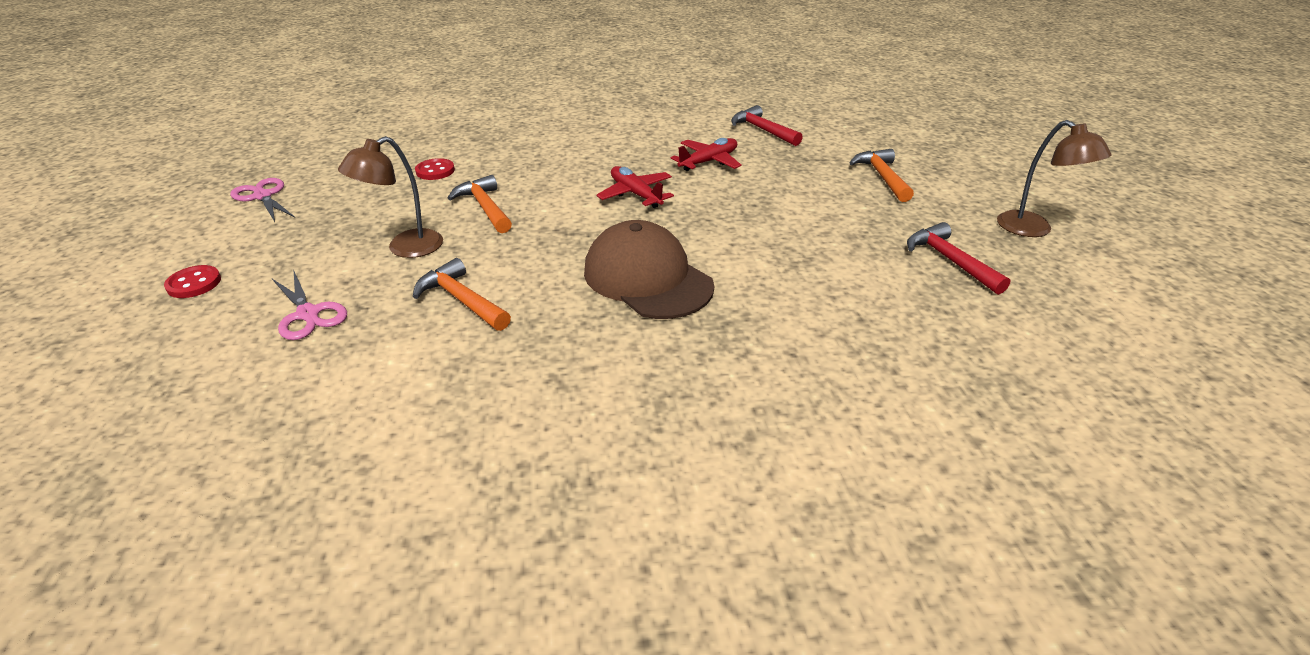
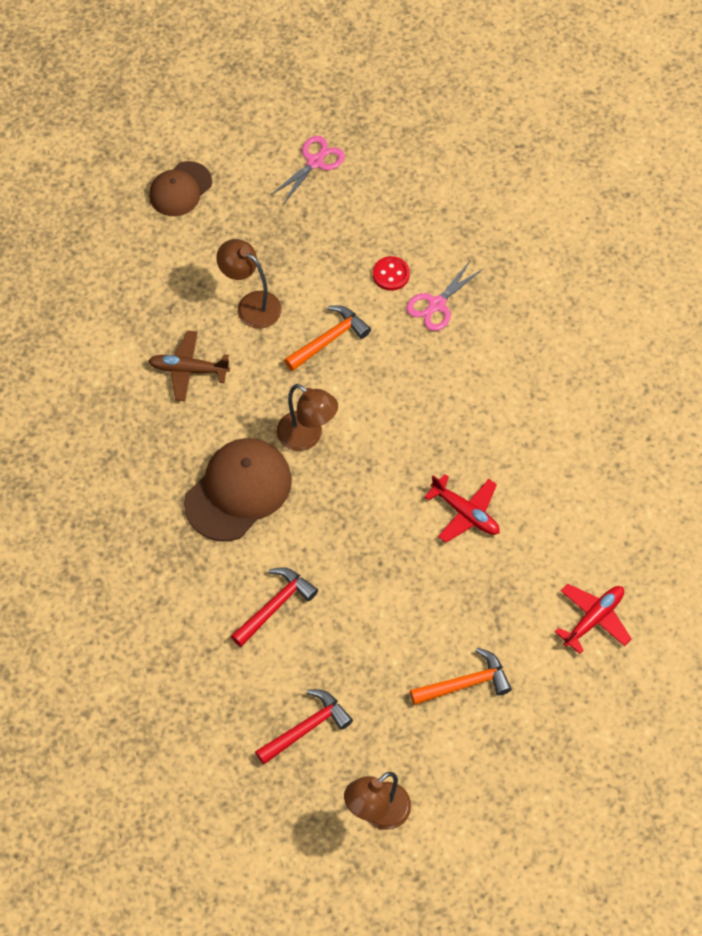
camera: 80 degrees right, 25 degrees up
red button [164,265,221,298] -> brown cap [149,161,212,216]
pink scissors [272,269,347,340] -> pink scissors moved to [406,260,484,331]
orange hammer [413,258,511,331] -> brown plane [148,331,230,401]
red plane [596,166,674,208] -> red plane moved to [555,584,631,654]
red hammer [731,105,803,146] -> red hammer moved to [231,567,318,647]
none -> brown lamp [277,384,338,451]

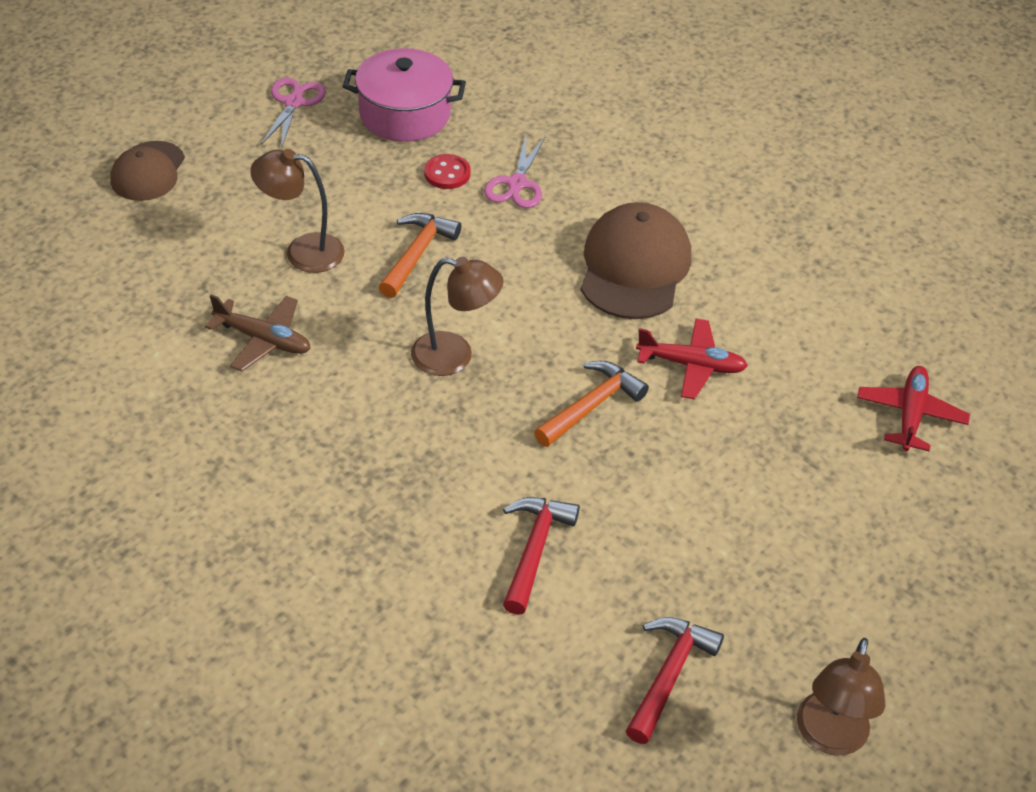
camera: 30 degrees left, 15 degrees down
brown plane [148,331,230,401] -> brown plane turned 135 degrees counterclockwise [205,294,311,371]
brown cap [184,438,292,541] -> brown cap moved to [581,202,691,319]
orange hammer [410,648,512,705] -> orange hammer moved to [534,361,649,447]
none -> pink pot [343,48,466,142]

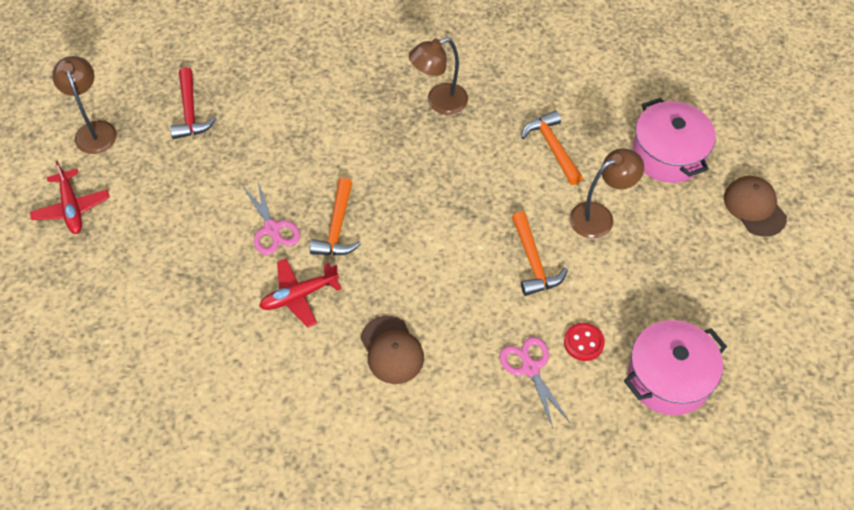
camera: 145 degrees right, 10 degrees up
brown plane [205,294,311,371] -> orange hammer [521,111,583,185]
pink scissors [261,78,326,149] -> pink scissors moved to [243,179,300,255]
brown lamp [411,257,504,376] -> brown lamp moved to [409,38,468,115]
red hammer [503,497,580,615] -> none
brown cap [581,202,691,319] -> brown cap [361,316,424,384], size x0.63
red plane [857,366,970,451] -> red plane moved to [30,161,110,234]
none -> pink pot [632,98,716,183]

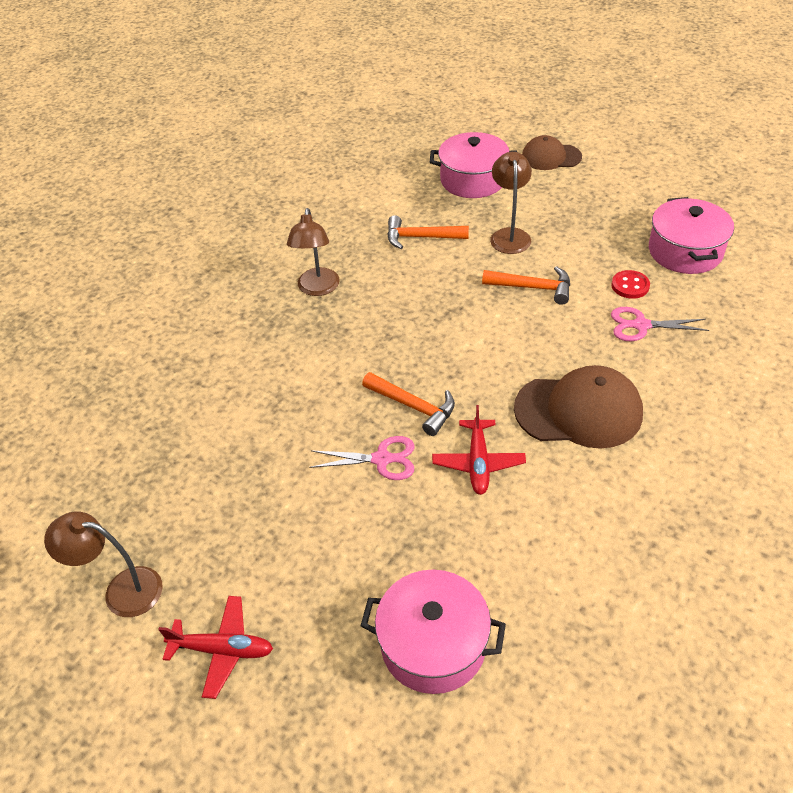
camera: 60 degrees left, 10 degrees down
red hammer [170,67,216,139] -> none
brown cap [361,316,424,384] -> brown cap [514,365,643,449], size x1.59
none -> pink pot [361,570,506,694]

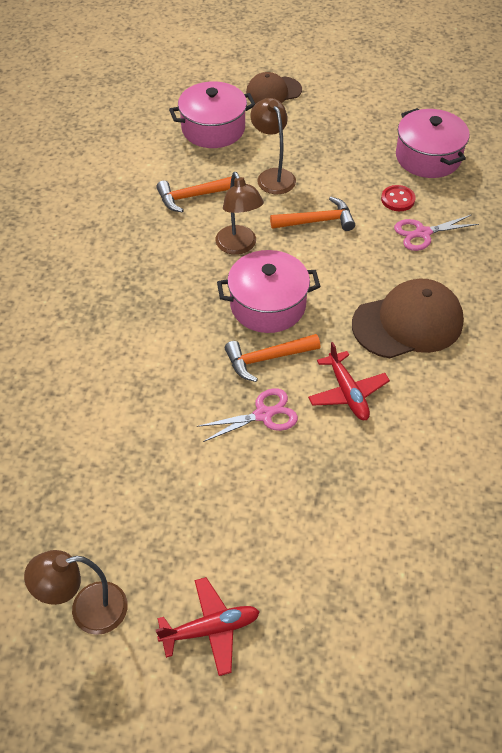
camera: 25 degrees left, 5 degrees up
brown lamp [287,208,340,296] -> brown lamp moved to [215,172,264,255]
pink pot [361,570,506,694] -> pink pot moved to [217,250,321,333]
orange hammer [362,372,455,436] -> orange hammer turned 150 degrees clockwise [225,334,320,382]

